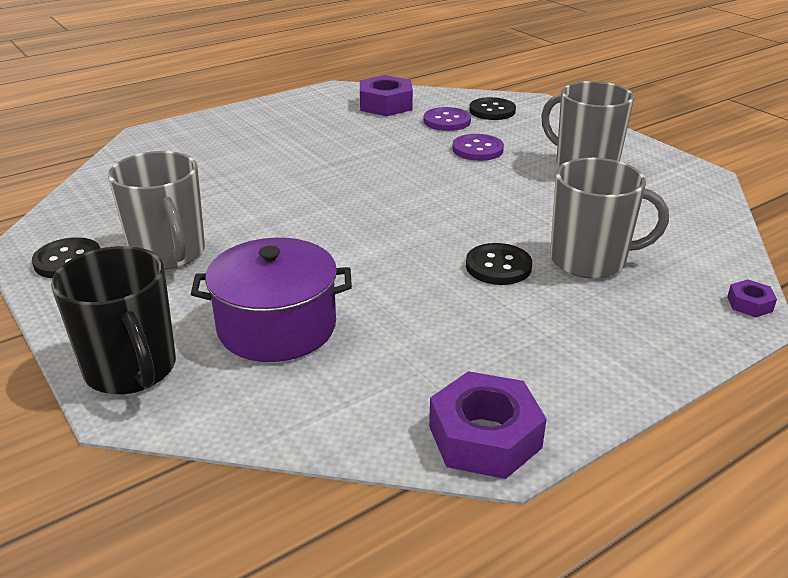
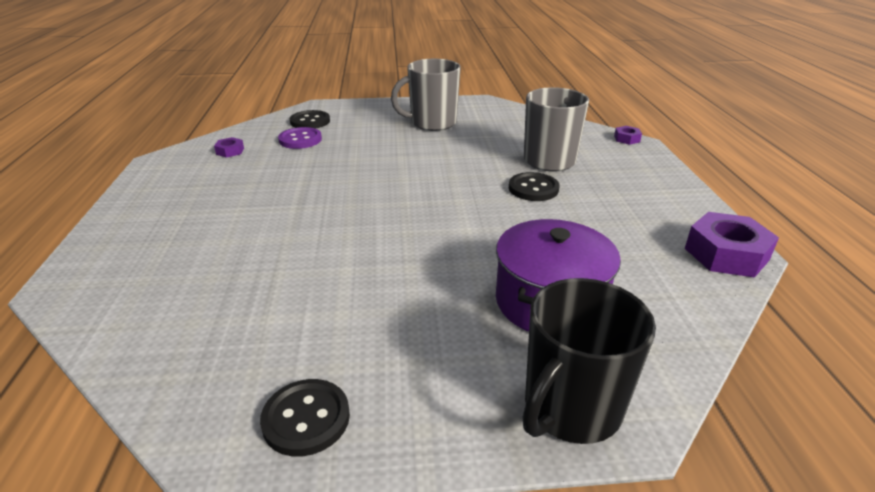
camera: 60 degrees left, 0 degrees up
black mug [51,246,176,394] -> black mug turned 135 degrees clockwise [523,278,656,444]
grey mug [108,151,205,270] -> none
purple nut [360,75,413,116] -> purple nut [214,137,244,158], size x0.48
purple button [452,134,504,161] -> none

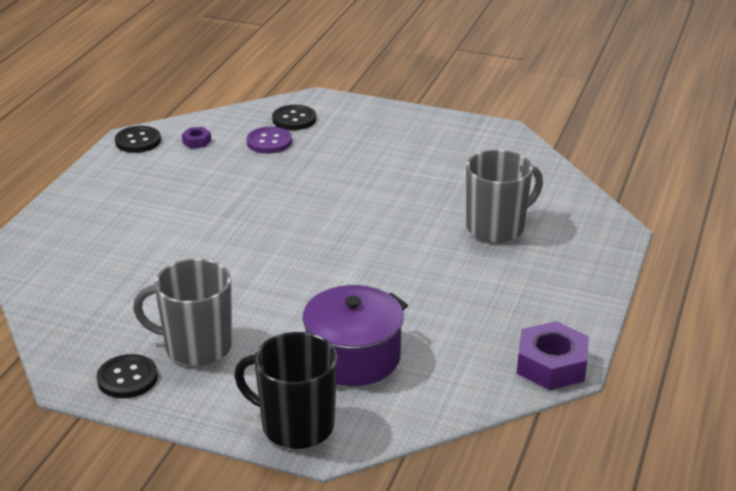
camera: 25 degrees right, 0 degrees up
grey mug [391,59,461,131] -> grey mug moved to [133,259,232,366]
black button [509,172,559,201] -> black button moved to [115,126,161,153]
black mug [523,278,656,444] -> black mug turned 45 degrees clockwise [234,332,337,449]
purple nut [614,126,642,145] -> none

